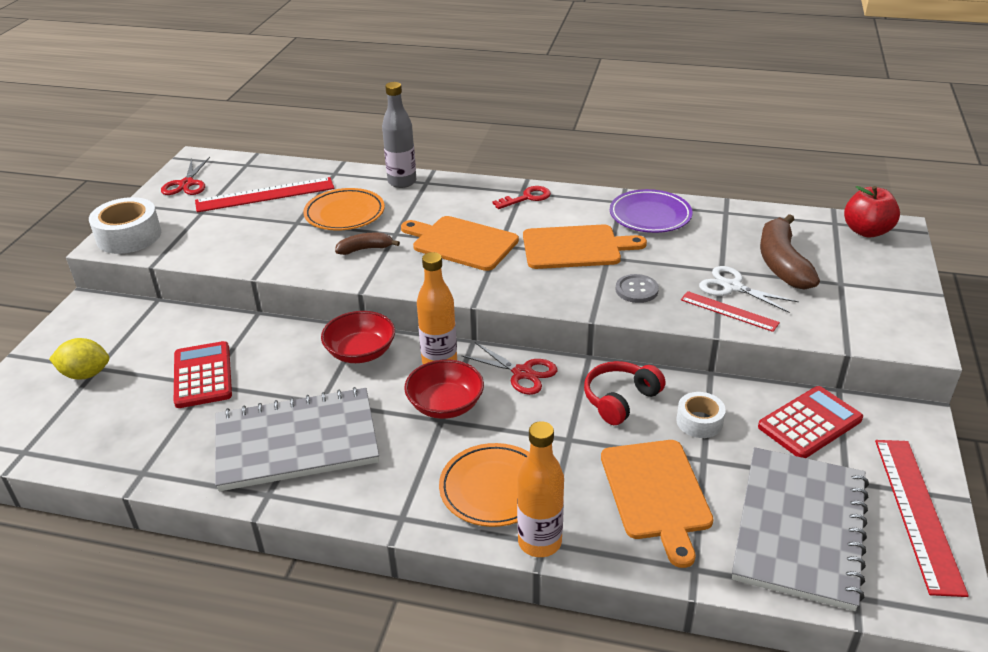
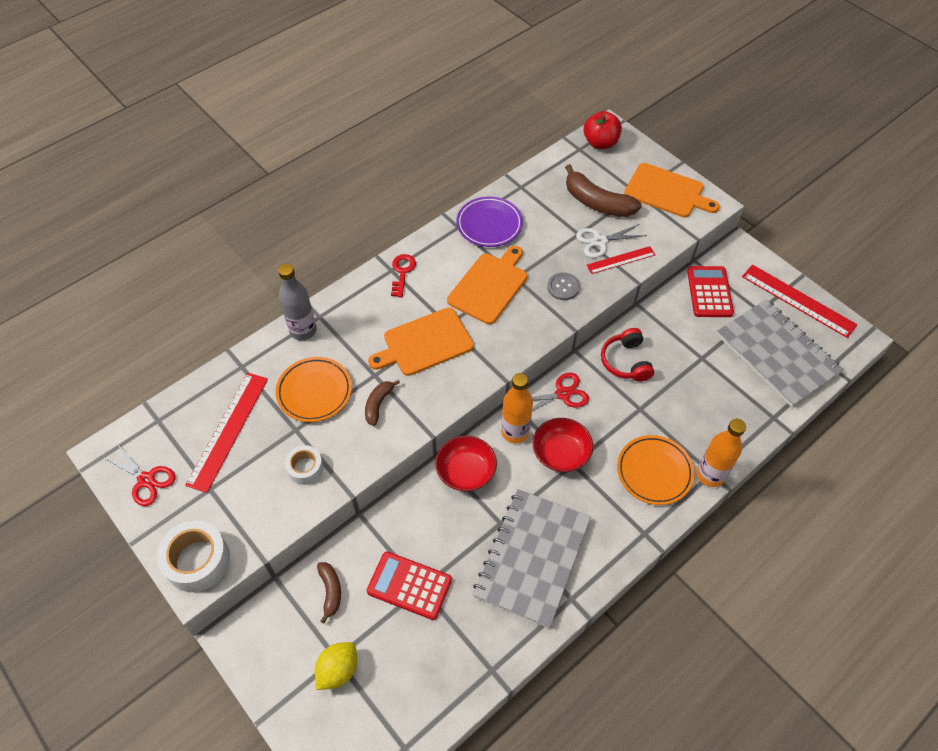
camera: 55 degrees left, 20 degrees up
orange cutting board [601,440,714,568] -> orange cutting board moved to [624,163,720,218]
white tape [676,392,726,438] -> white tape moved to [285,445,323,485]
none -> brown banana [317,562,341,624]

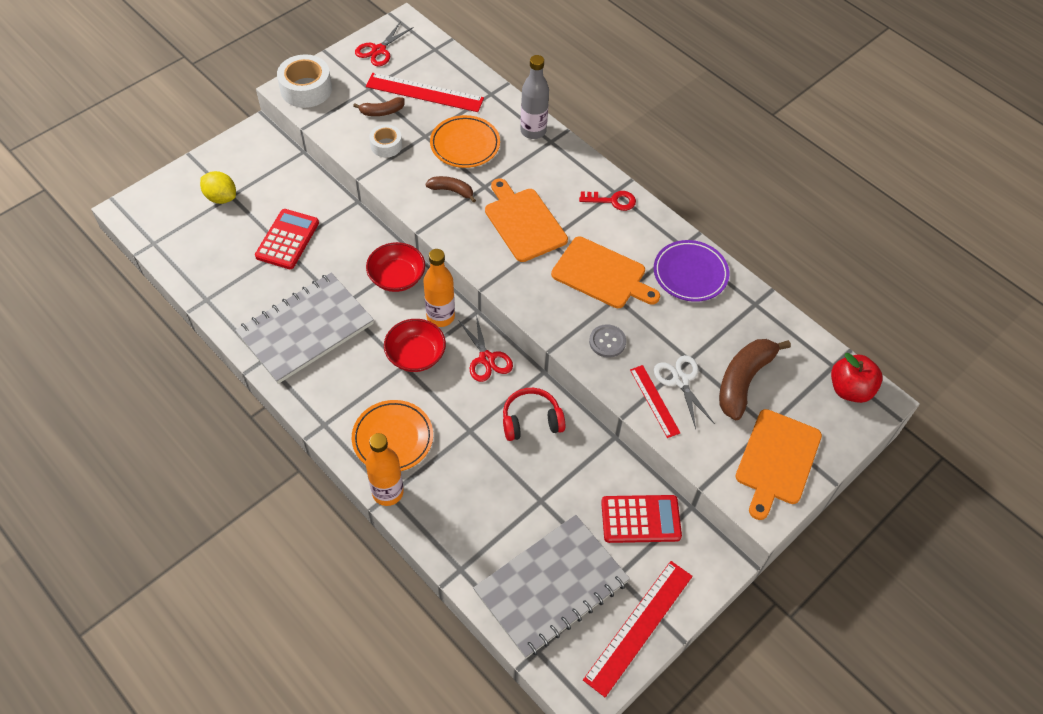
camera: 85 degrees right, 0 degrees up
brown banana [317,562,341,624] -> brown banana moved to [353,97,405,116]
grey notebook [473,489,591,628] -> grey notebook turned 60 degrees counterclockwise [235,273,374,384]

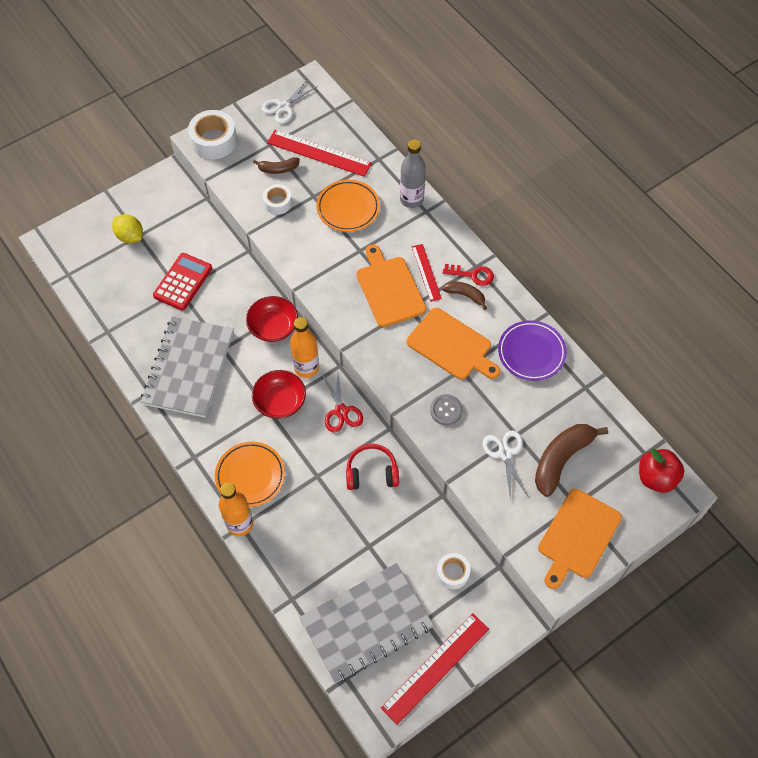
camera: 10 degrees right, 5 degrees up
grey notebook [235,273,374,384] -> grey notebook turned 45 degrees counterclockwise [141,317,234,418]
red scissors [355,21,414,66] -> white scissors [262,80,318,124]
brown banana [425,176,476,203] -> brown banana moved to [442,281,487,310]
red calculator [601,495,682,543] -> white tape [437,553,471,589]
red ruler [630,365,680,438] -> red ruler moved to [412,244,442,302]

